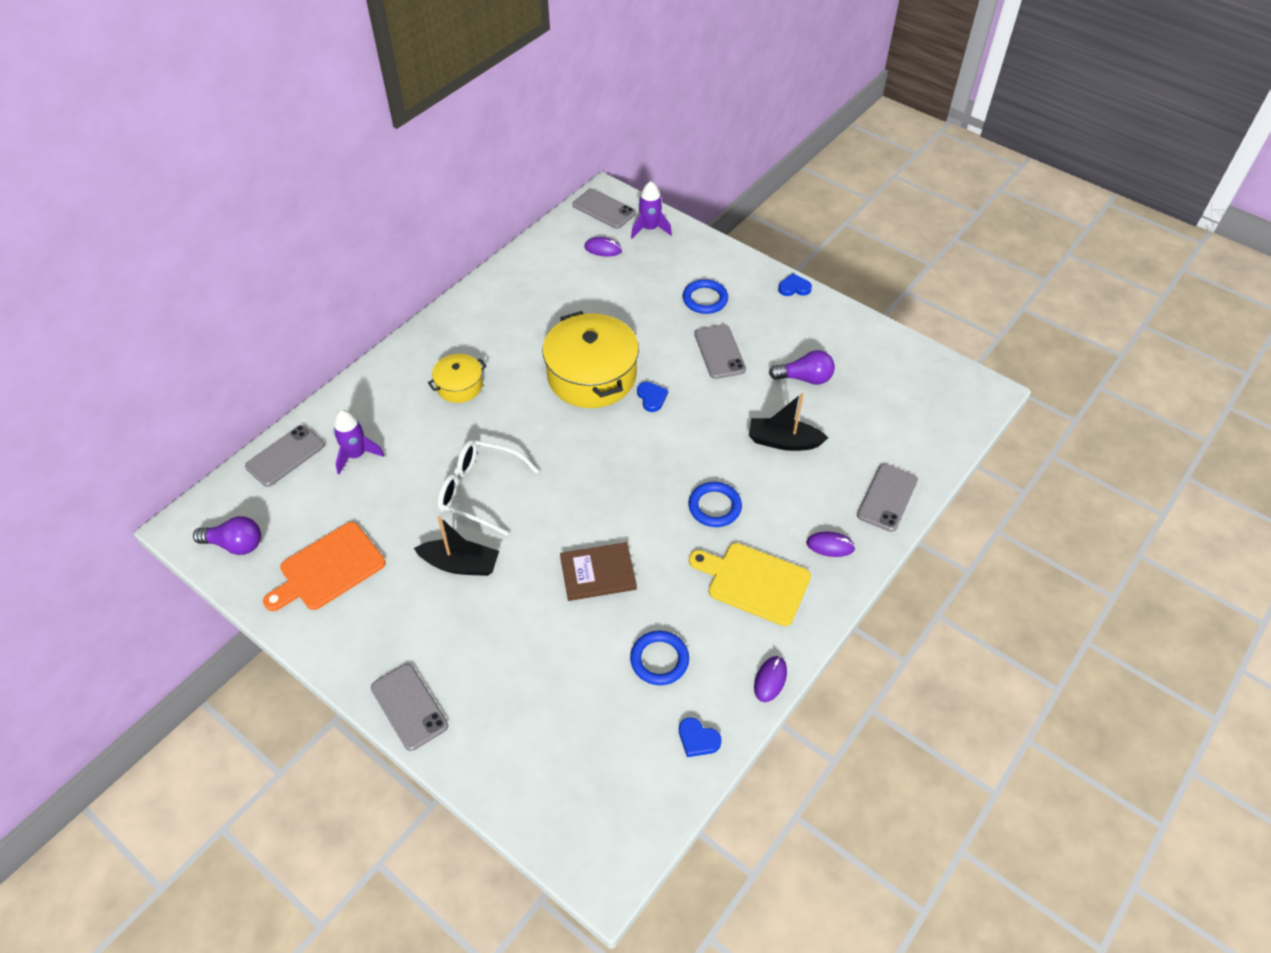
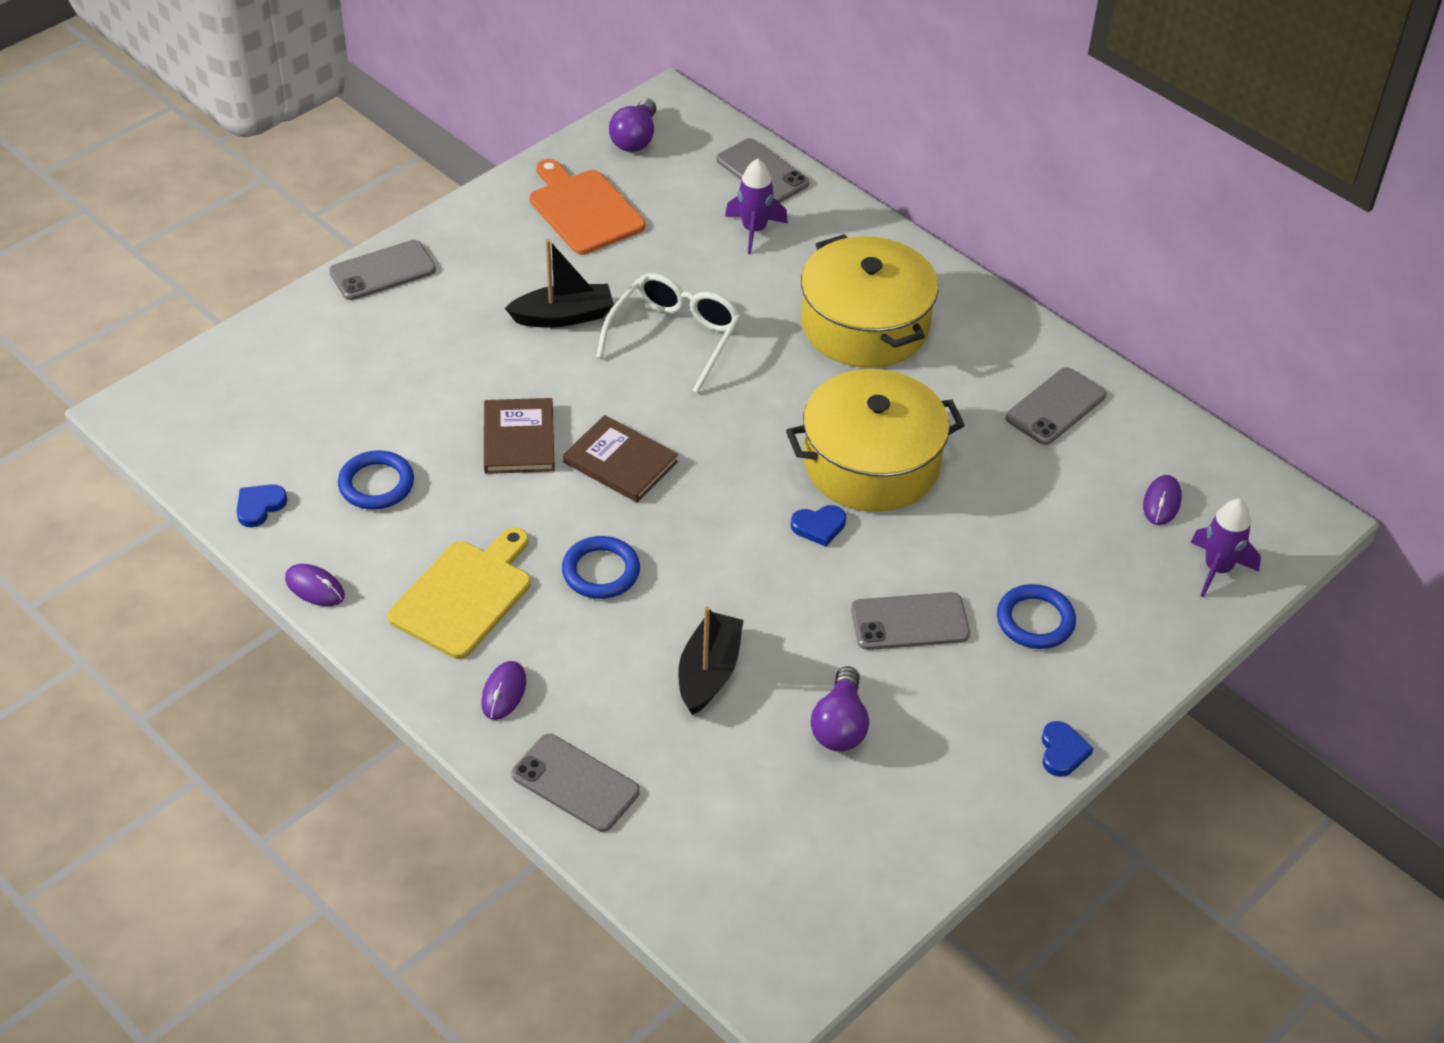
camera: 95 degrees right, 5 degrees down
black boat [414,516,499,576] -> black boat turned 120 degrees counterclockwise [505,239,614,328]
yellow pot [428,354,487,403] -> yellow pot [801,234,938,368], size x1.93
grey phone [573,189,636,229] -> grey phone moved to [1006,367,1106,445]
none -> brown book [563,415,678,502]

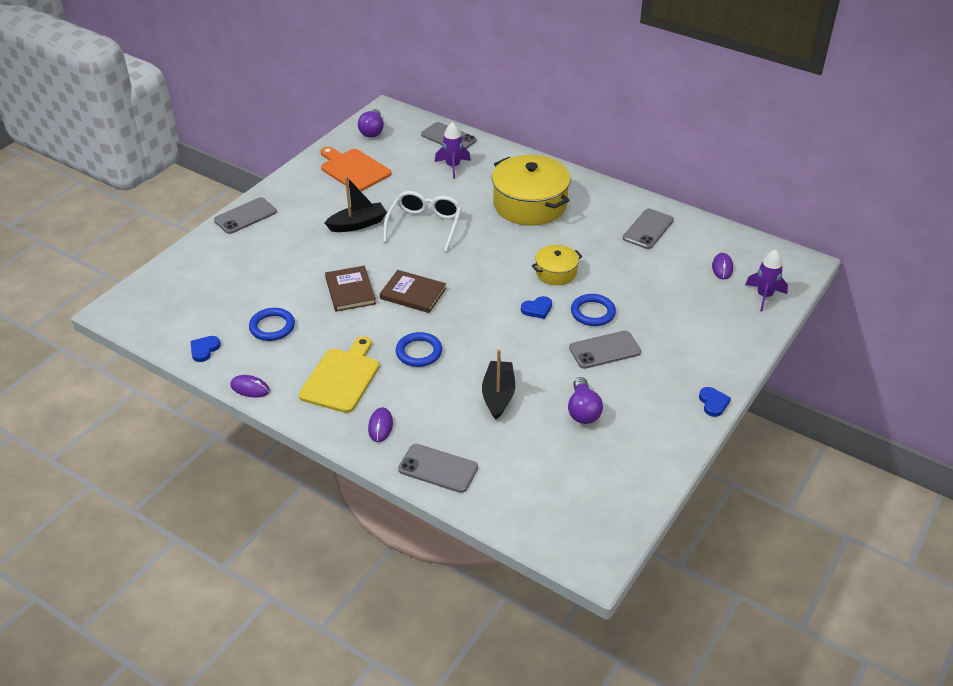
camera: 10 degrees left, 5 degrees down
yellow pot [786,369,965,512] -> yellow pot [532,245,582,285], size x0.52
blue ring [997,584,1076,649] -> blue ring moved to [571,294,616,326]

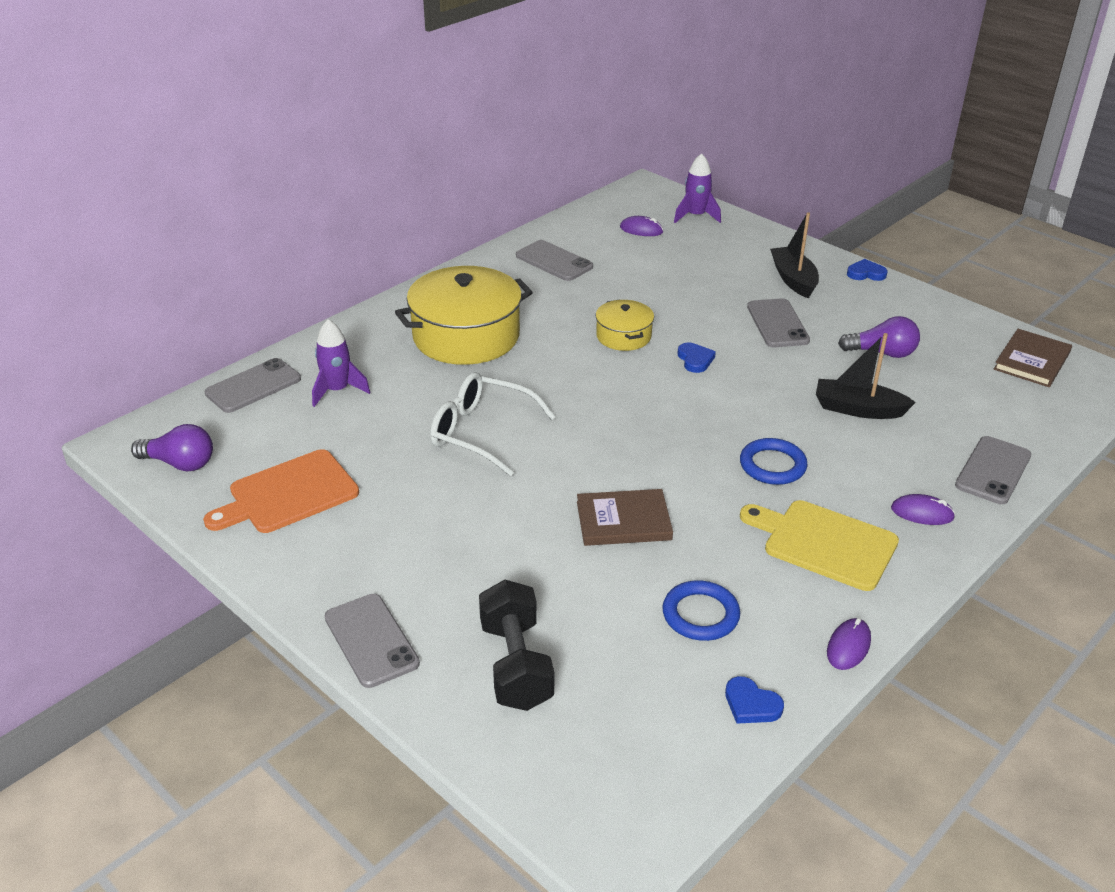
camera: 80 degrees left, 5 degrees down
black boat [325,176,387,232] -> black boat moved to [770,212,819,298]
brown book [380,270,446,313] -> brown book moved to [994,329,1072,387]
blue ring [571,294,616,326] -> none
none -> black dumbbell [479,580,554,711]

